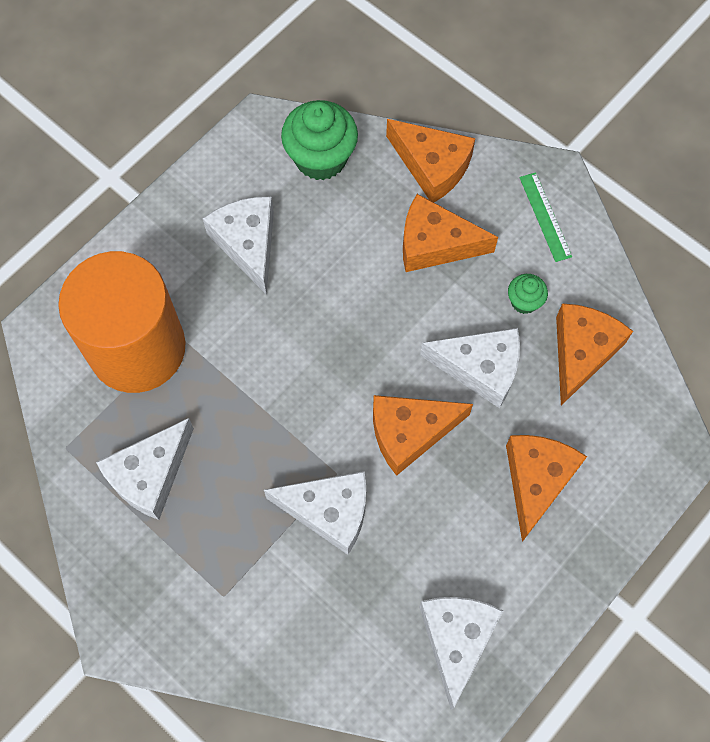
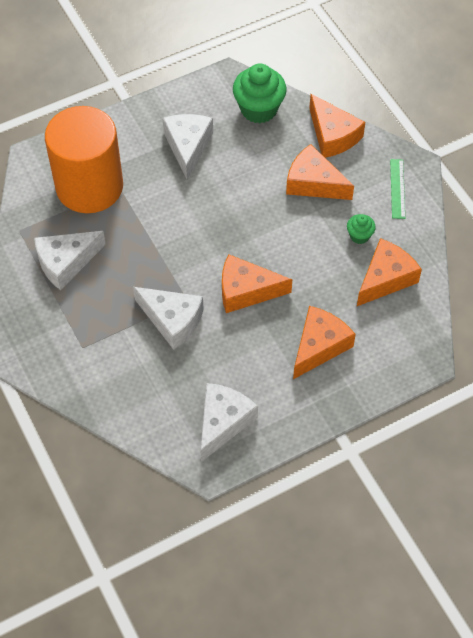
camera: 20 degrees right, 10 degrees down
white cheese [420,328,520,408] -> none

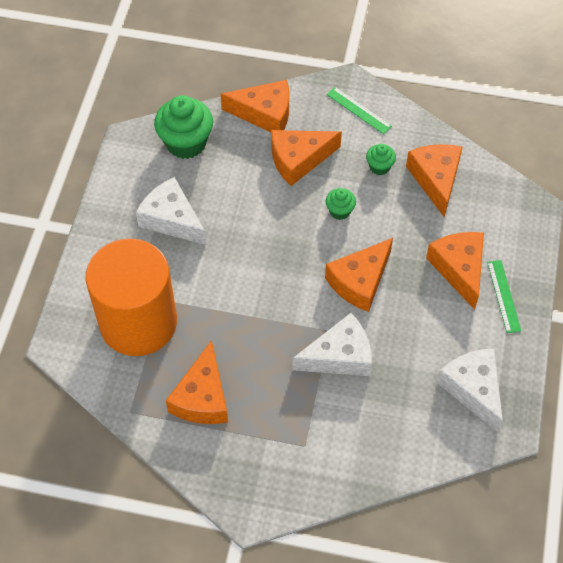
camera: 50 degrees left, 0 degrees up
white cheese [34,231,106,290] -> orange cheese [166,340,228,424]
none -> green cupcake [326,188,356,220]
none -> green ruler [487,260,521,333]

